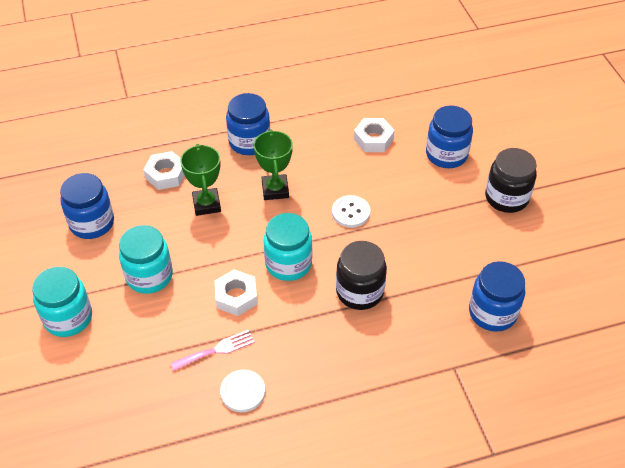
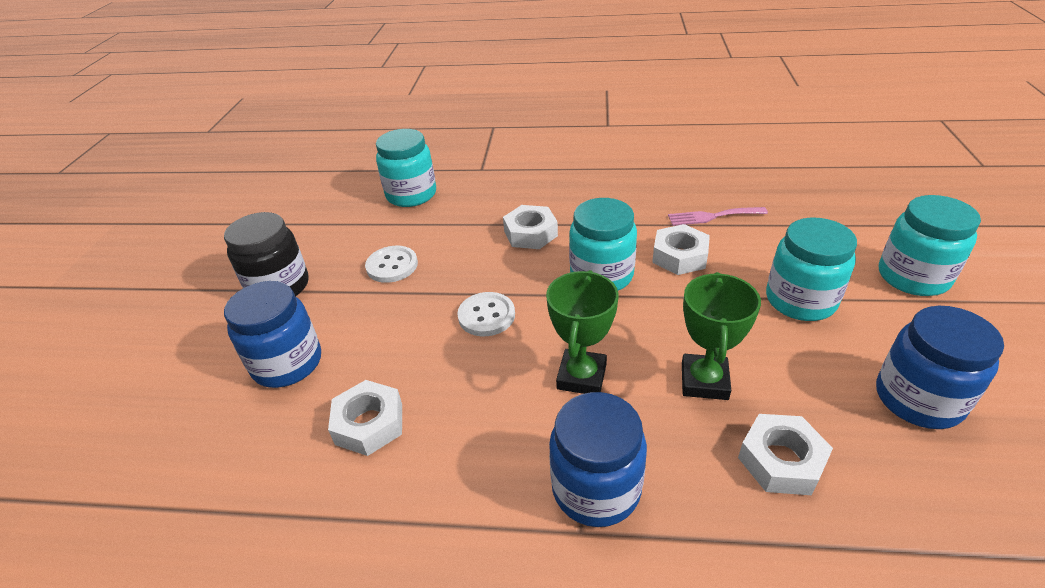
camera: 155 degrees left, 10 degrees down
white button [220,370,265,412] -> white button moved to [365,246,418,283]
black jar [336,241,387,310] -> white nut [503,205,558,249]
blue jar [469,261,525,332] -> turquoise jar [376,129,436,207]

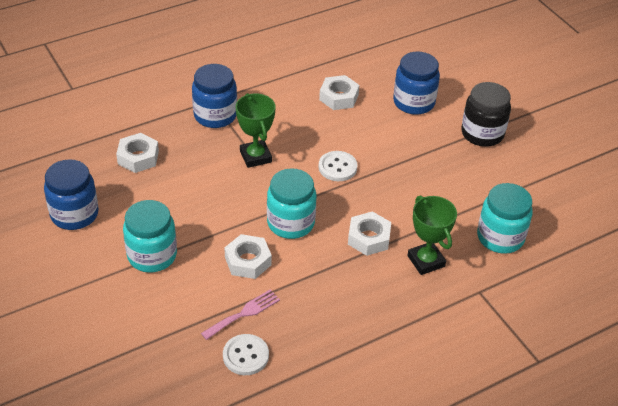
camera: 140 degrees right, 5 degrees up
white button [365,246,418,283] -> white button moved to [223,334,269,375]
green trophy [682,272,761,400] -> green trophy moved to [407,196,457,275]
turquoise jar [879,195,981,296] -> none

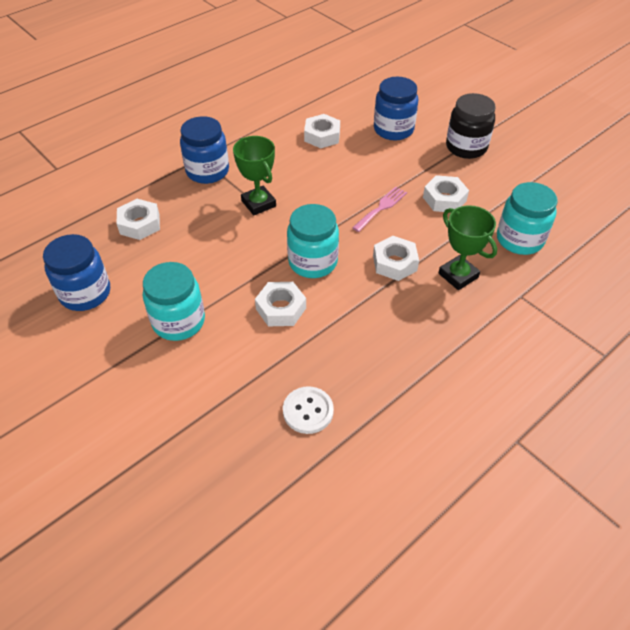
camera: 10 degrees left, 5 degrees up
pink fork [201,290,280,340] -> pink fork moved to [352,186,407,232]
white button [318,151,358,181] -> none
none -> white nut [423,175,469,212]

